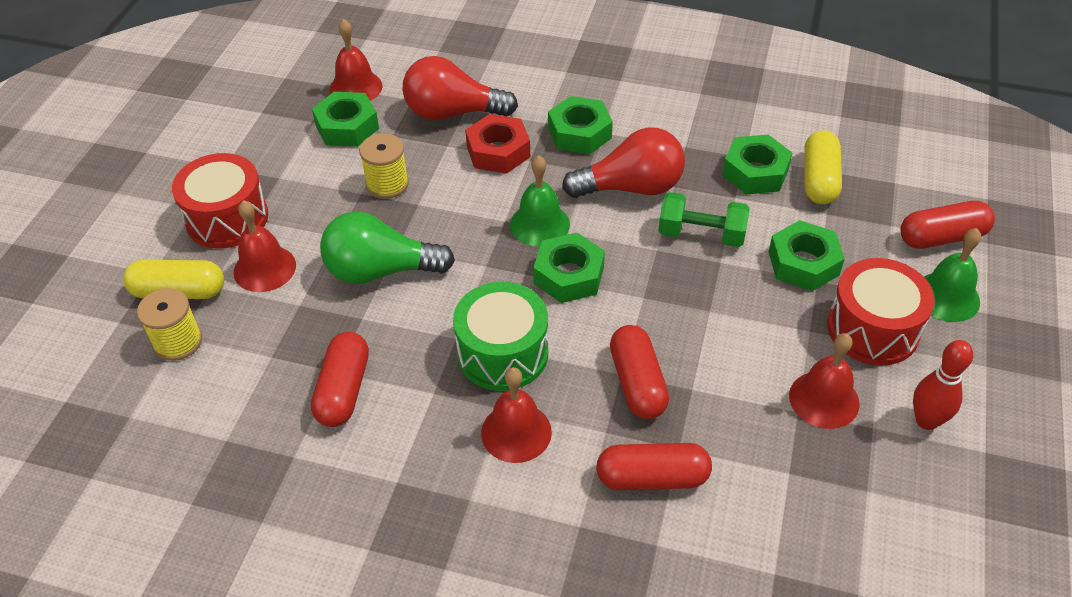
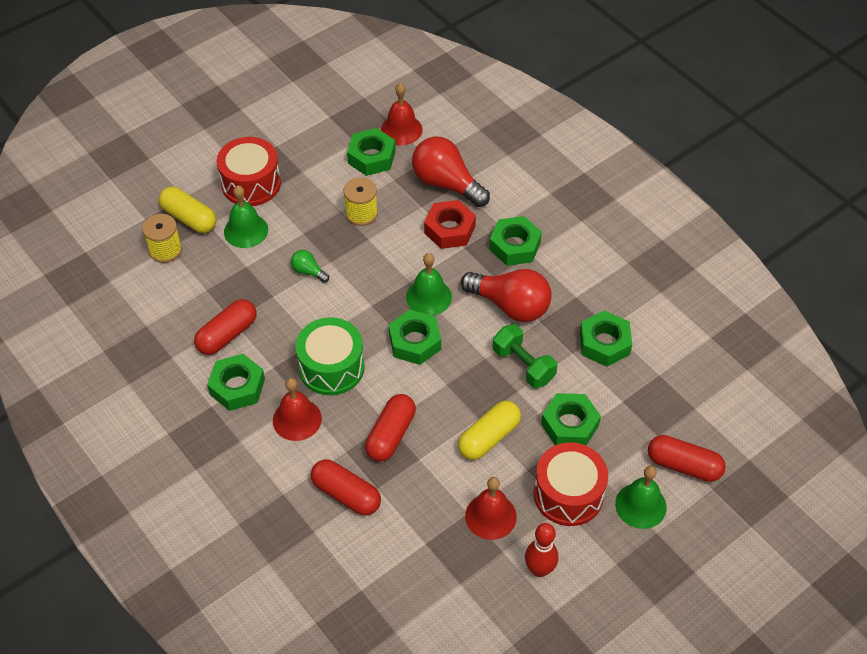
camera: 35 degrees right, 5 degrees up
red bell [233,200,296,292] -> green bell [224,186,268,248]
green light bulb [320,212,455,284] -> green light bulb [291,250,329,283], size x0.46
yellow capsule [804,131,842,204] -> yellow capsule moved to [458,401,521,460]
none -> green nut [207,354,265,411]

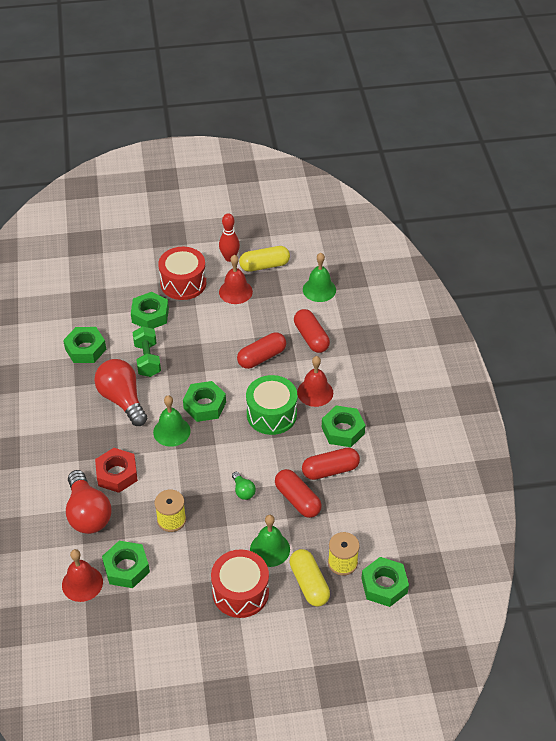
camera: 150 degrees left, 5 degrees down
yellow capsule [458,401,521,460] -> yellow capsule moved to [239,246,290,272]
green nut [489,216,542,266] -> green nut moved to [361,557,409,607]
green bell [615,466,667,529] -> green bell moved to [303,253,336,302]
red capsule [648,435,726,482] -> red capsule moved to [275,469,322,518]

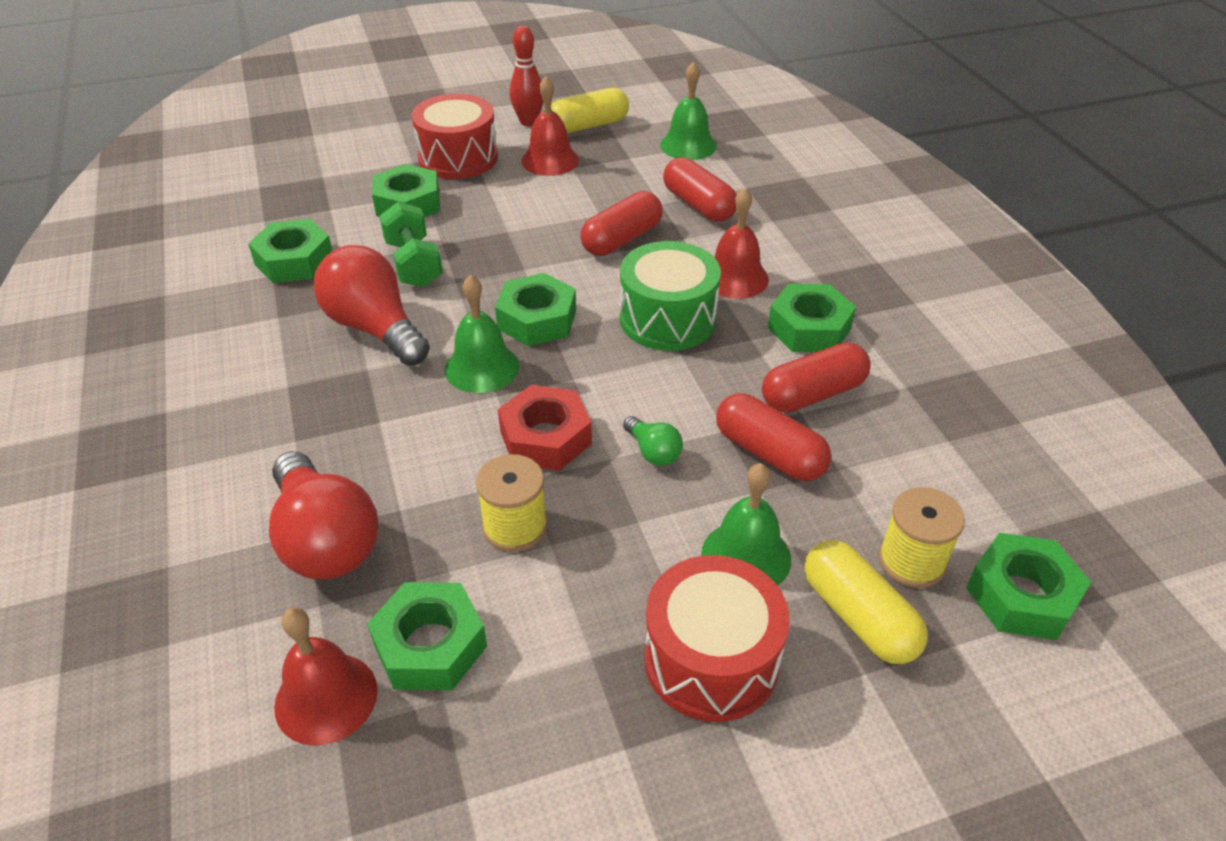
camera: 10 degrees left, 5 degrees down
red nut [95,448,138,493] -> red nut moved to [498,385,592,471]

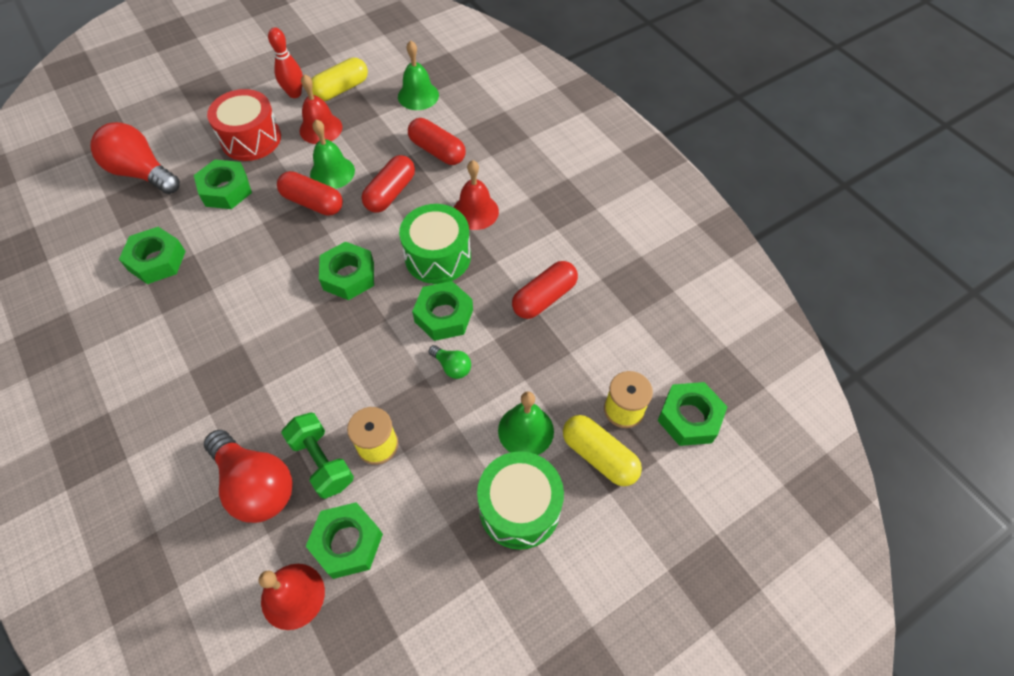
camera: 15 degrees left, 15 degrees up
red light bulb [314,245,430,366] -> red light bulb moved to [90,122,180,194]
green dumbbell [380,202,443,287] -> green dumbbell moved to [281,412,354,499]
green bell [445,275,519,393] -> green bell moved to [310,119,355,189]
red nut [498,385,592,471] -> none
red drum [644,555,790,722] -> green drum [477,451,564,550]
red capsule [716,393,831,481] -> red capsule moved to [277,171,343,216]
green nut [768,284,856,352] -> green nut moved to [412,281,473,341]

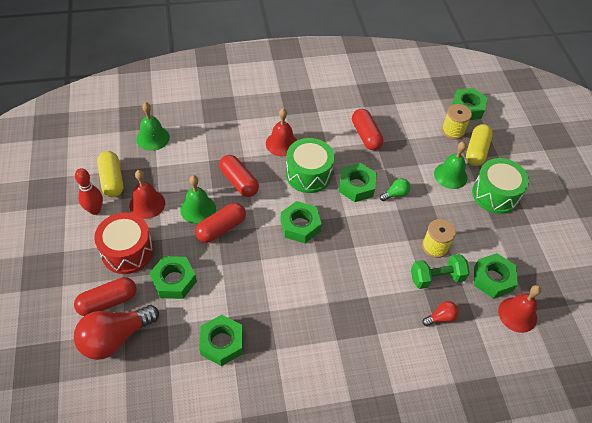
camera: 70 degrees left, 5 degrees down
red light bulb [204,430,293,523] -> red light bulb [422,301,459,326], size x0.46
red capsule [408,118,466,165] -> red capsule moved to [74,277,136,316]
yellow capsule [563,415,642,486] -> yellow capsule turned 45 degrees counterclockwise [466,124,493,166]

